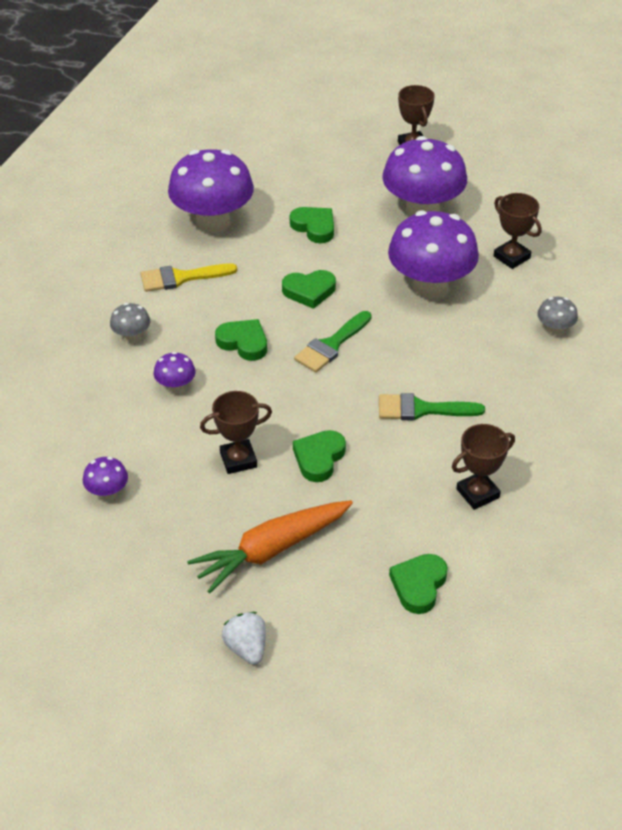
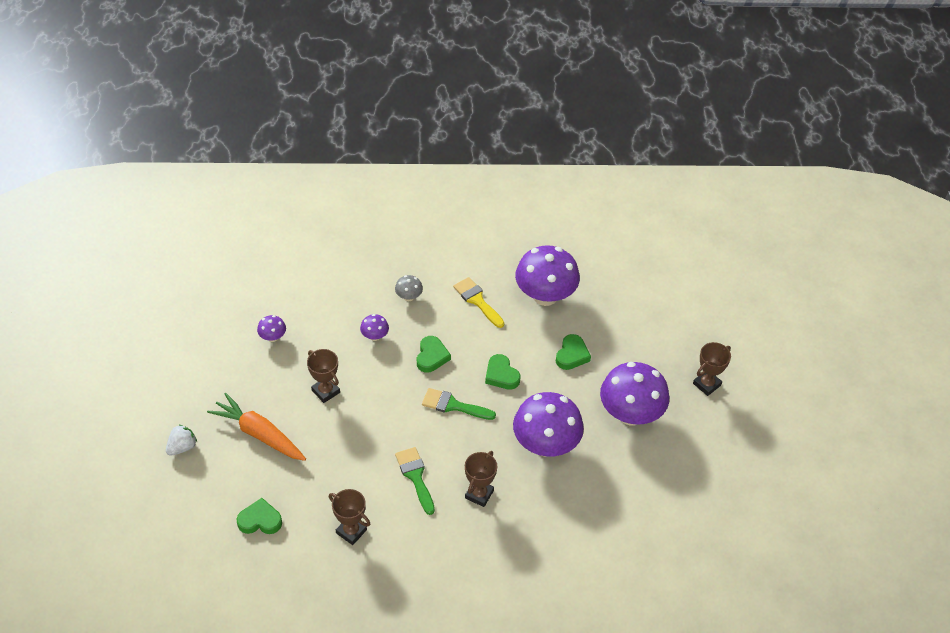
camera: 65 degrees right, 5 degrees up
green heart [293,430,346,482] -> none
brown trophy [494,193,542,269] -> brown trophy moved to [465,451,498,507]
grey mushroom [537,297,578,335] -> none

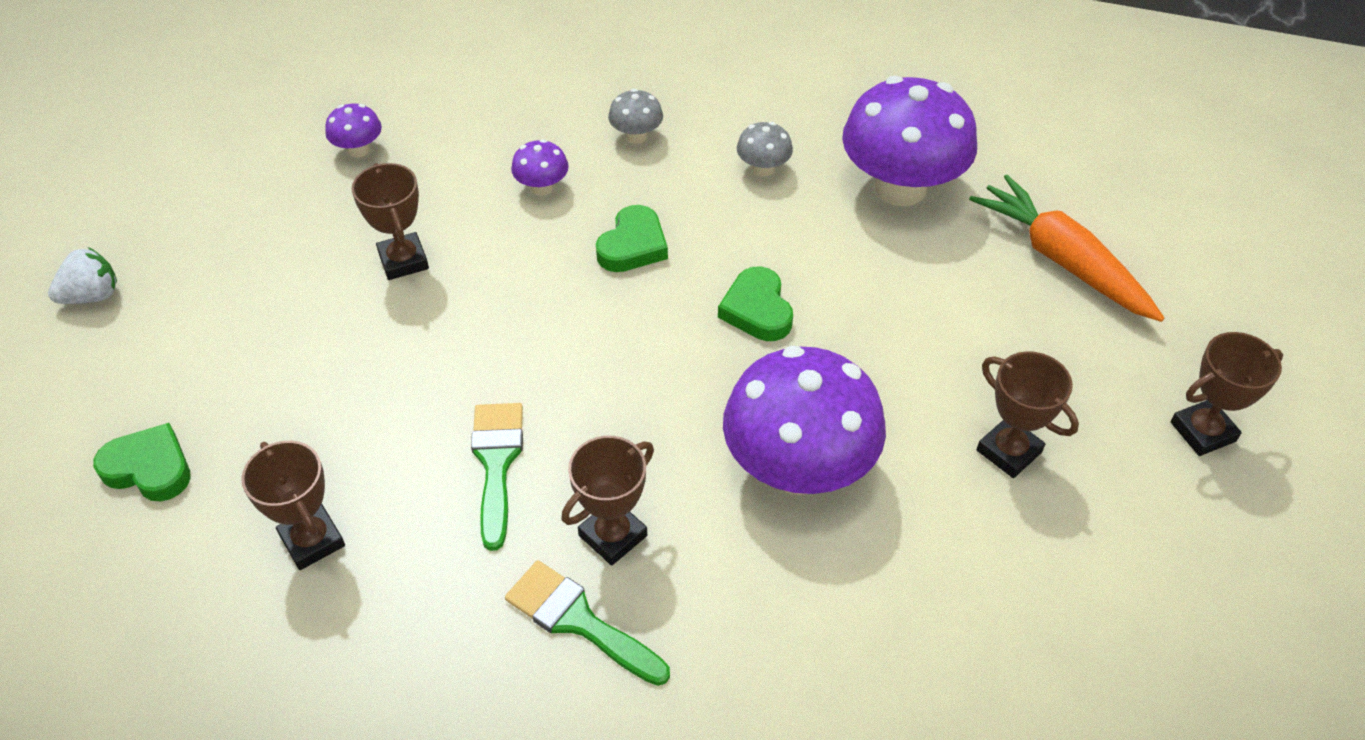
camera: 20 degrees right, 0 degrees up
orange carrot [207,393,306,461] -> orange carrot moved to [969,175,1164,322]
green brush [422,388,496,420] -> green brush moved to [505,560,670,686]
yellow brush [453,277,504,328] -> grey mushroom [737,122,793,177]
green heart [556,334,591,370] -> none
purple mushroom [600,362,669,425] -> brown trophy [977,351,1079,478]

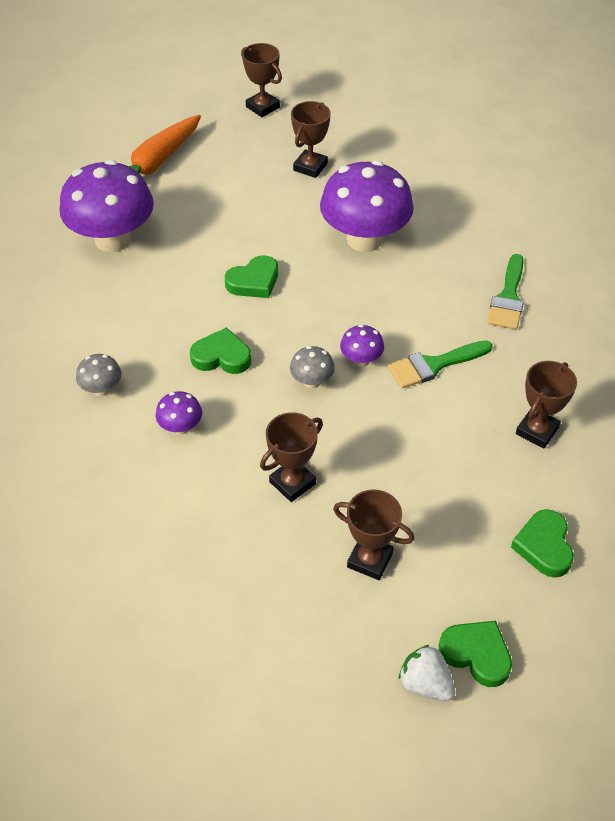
camera: 110 degrees left, 0 degrees up
purple mushroom [325,103,382,157] -> purple mushroom moved to [340,324,384,367]
brown trophy [561,436,654,566] -> brown trophy moved to [333,489,414,580]
grey mushroom [737,122,793,177] -> grey mushroom moved to [290,346,335,388]
none -> green heart [439,621,512,687]

